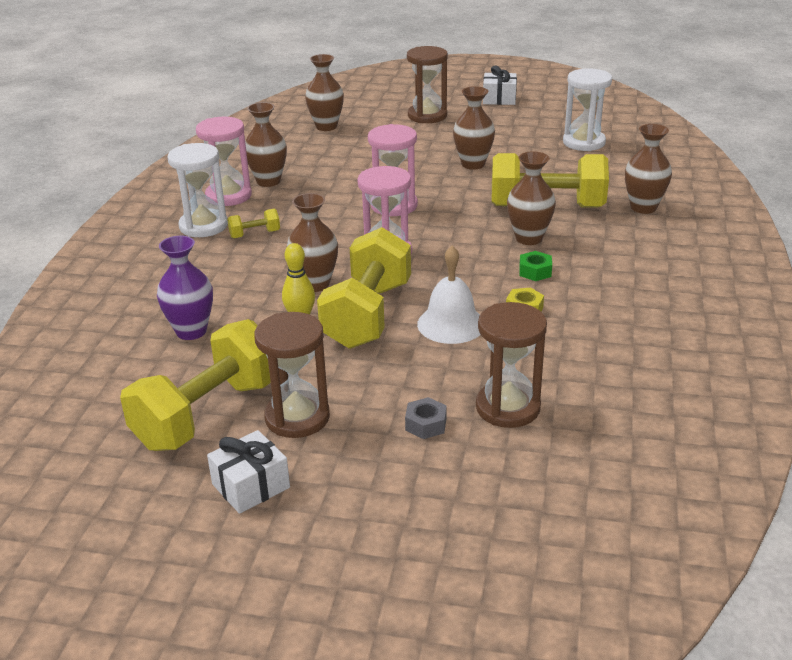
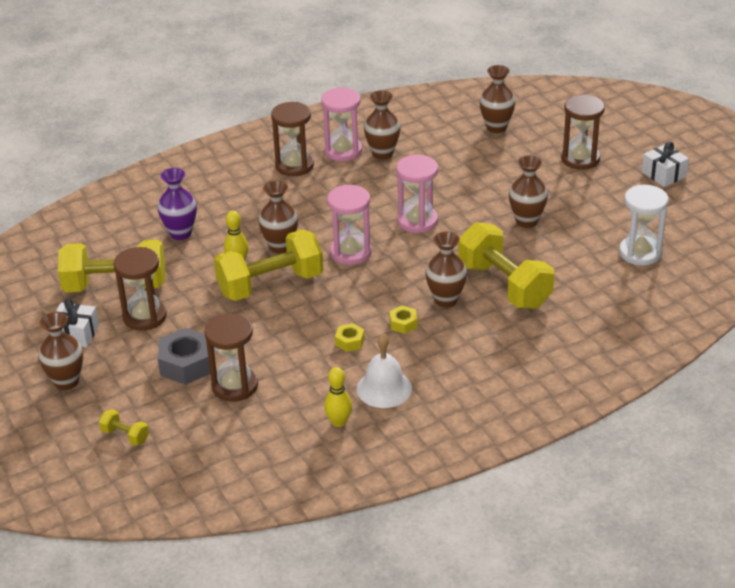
camera: 50 degrees right, 5 degrees up
white hourglass [168,143,228,237] -> brown hourglass [271,102,314,176]
yellow dumbbell [227,209,280,239] -> yellow dumbbell moved to [99,409,149,446]
grey nut [405,397,447,439] -> grey nut [158,328,210,385], size x1.91
white bell [417,246,481,344] -> white bell moved to [357,333,412,408]
green nut [519,251,552,281] -> yellow nut [390,305,417,334]
brown vase [625,124,672,214] -> brown vase moved to [38,312,83,390]
none -> yellow bowling pin [324,367,352,427]

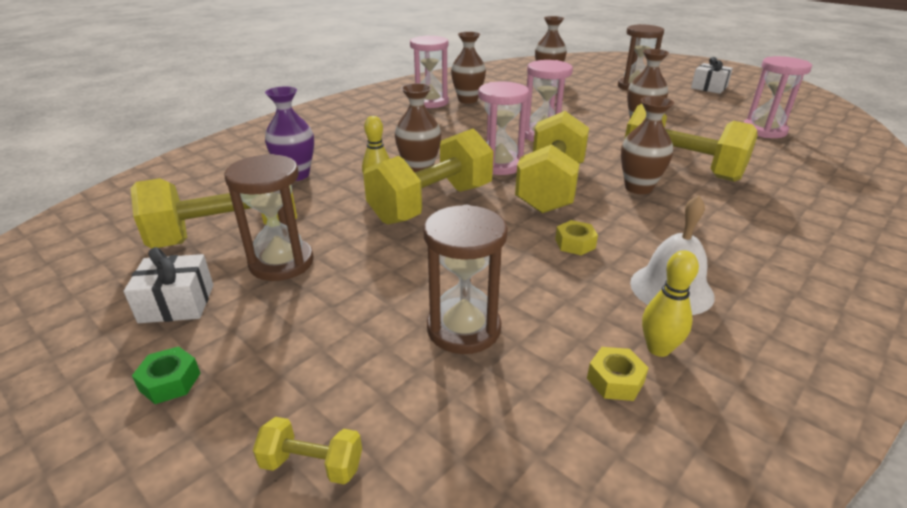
camera: 20 degrees left, 5 degrees down
brown vase [38,312,83,390] -> green nut [132,346,200,404]
grey nut [158,328,210,385] -> none
brown hourglass [271,102,314,176] -> none
yellow nut [390,305,417,334] -> yellow nut moved to [587,347,649,401]
white hourglass [619,185,669,266] -> pink hourglass [743,56,812,138]
none -> yellow dumbbell [515,111,589,213]

